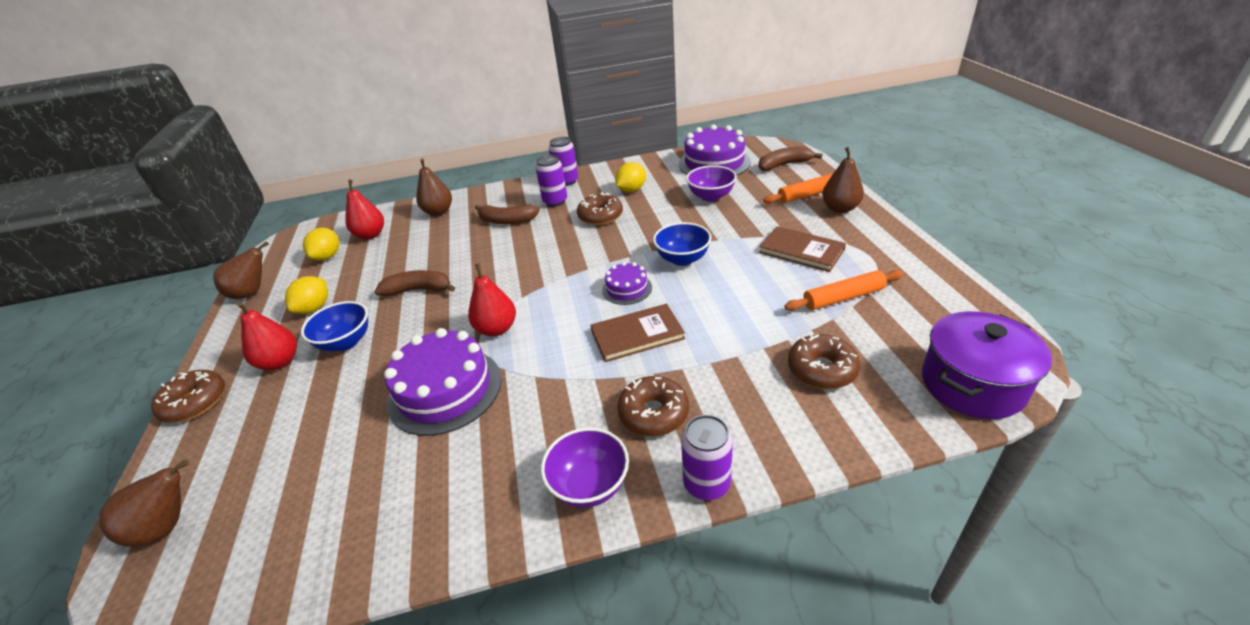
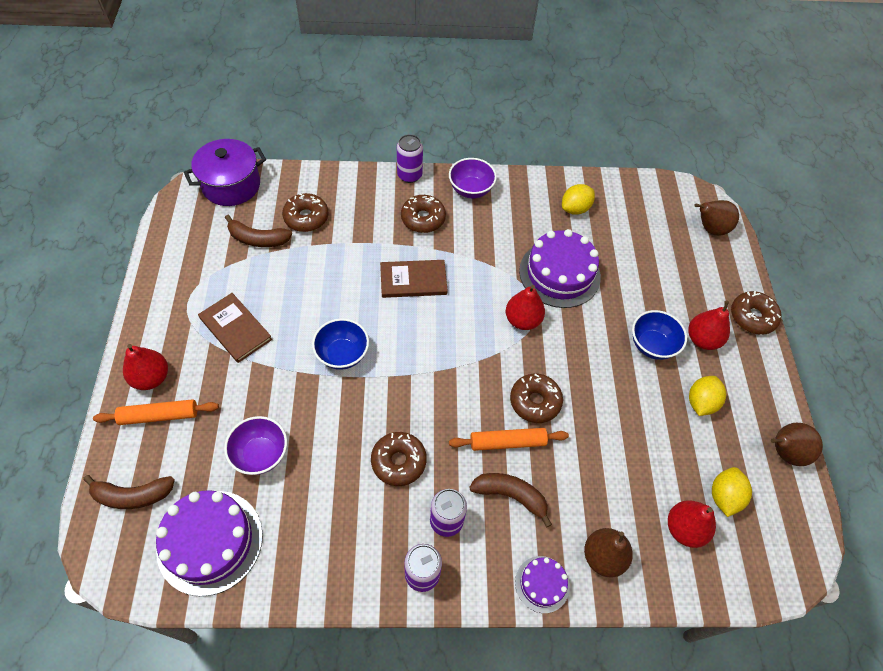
camera: 175 degrees left, 20 degrees up
brown banana [374,270,455,296] -> brown banana moved to [225,215,292,247]
purple cake [602,262,652,305] -> purple cake moved to [515,556,570,613]
yellow lemon [615,162,646,192] -> yellow lemon moved to [562,184,595,215]
orange rolling pin [784,270,904,311] -> orange rolling pin moved to [449,428,569,451]
brown pear [822,147,864,213] -> red pear [123,344,168,390]
none -> brown donut [510,373,563,423]

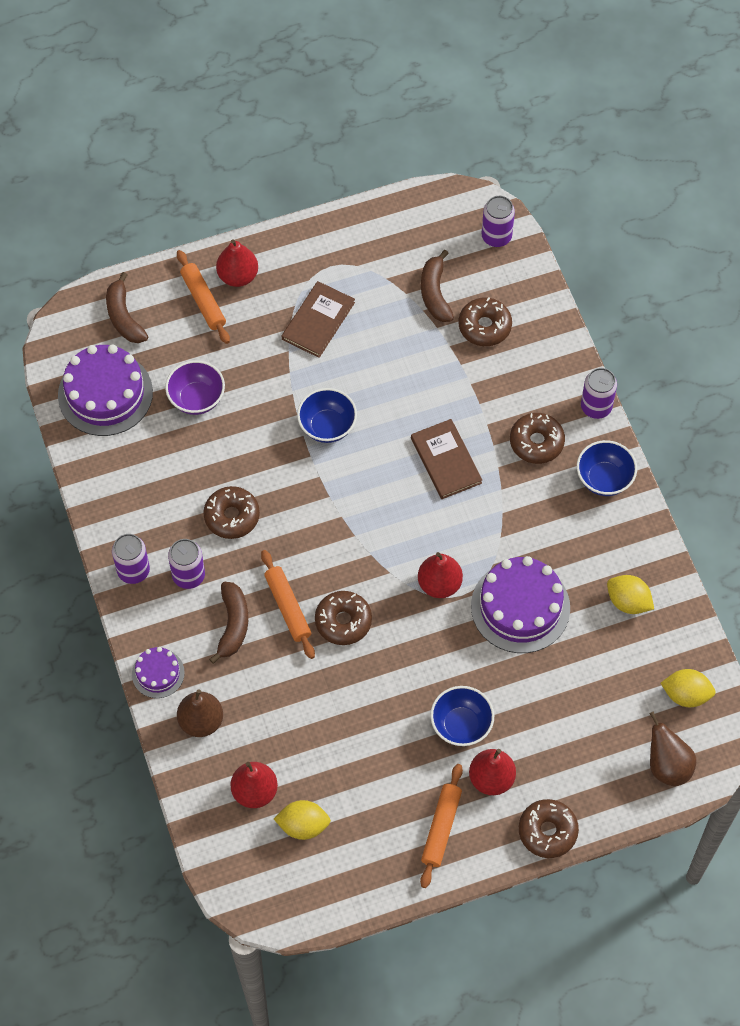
camera: 75 degrees right, 5 degrees up
purple pot [184,139,266,206] -> purple can [481,196,515,247]
purple bowl [449,158,497,198] -> blue bowl [577,440,637,496]
yellow lemon [689,376,726,416] -> yellow lemon moved to [661,669,716,707]
brown pear [771,423,823,466] -> none
none -> orange rolling pin [420,764,463,888]

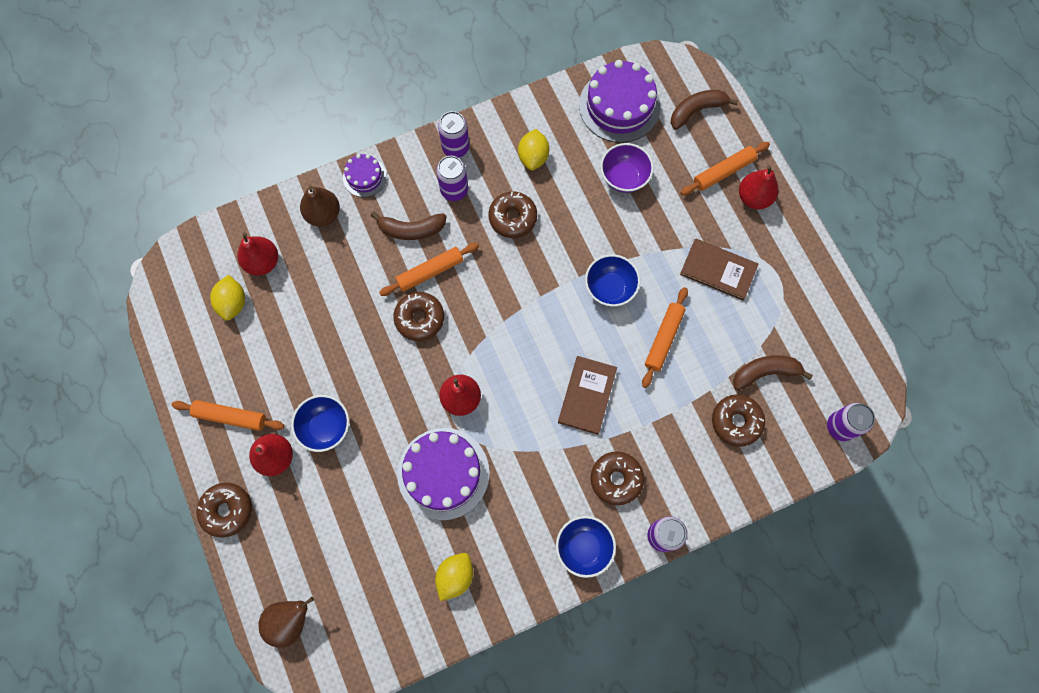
camera: 85 degrees right, 10 degrees up
brown book [411,419,482,499] -> brown book turned 45 degrees counterclockwise [558,356,617,435]
yellow lemon [661,669,716,707] -> yellow lemon moved to [518,129,549,170]
none -> orange rolling pin [642,287,688,388]

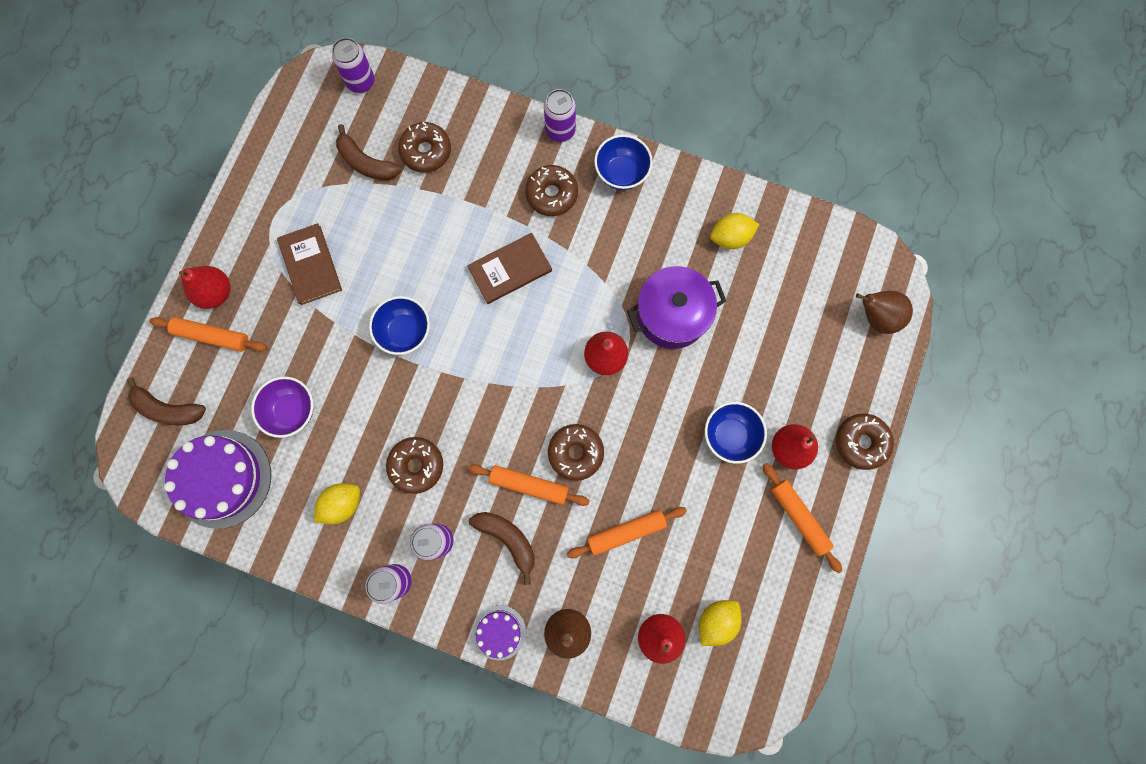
camera: 135 degrees left, 5 degrees up
purple cake [397,428,490,521] -> purple pot [627,266,726,349]
orange rolling pin [642,287,688,388] -> orange rolling pin moved to [567,507,687,558]

